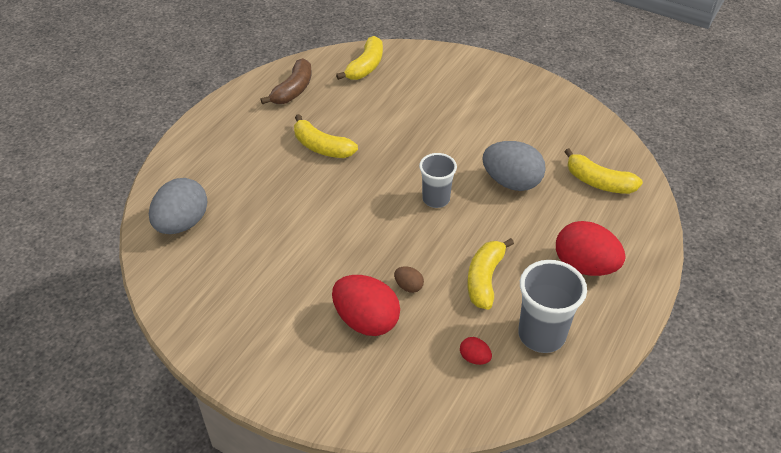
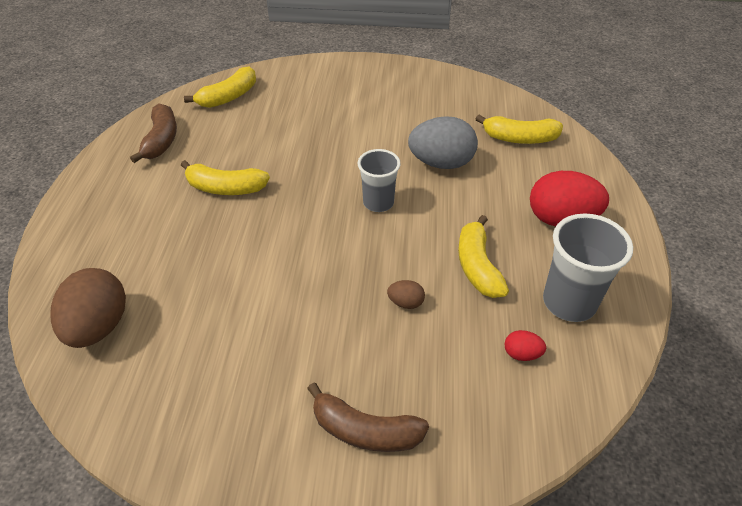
camera: 25 degrees left, 0 degrees up
grey egg [149,178,208,234] -> brown egg [51,268,126,348]
red egg [332,275,400,336] -> none
yellow banana [336,36,383,80] -> yellow banana turned 45 degrees clockwise [184,66,256,108]
none -> brown banana [307,383,429,452]

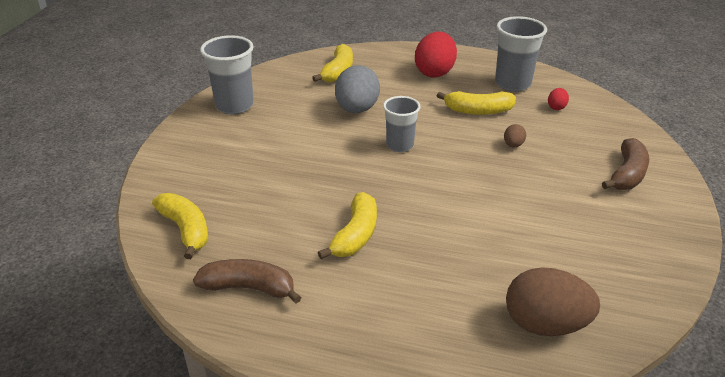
camera: 80 degrees left, 10 degrees down
none -> grey cup [200,35,254,114]

